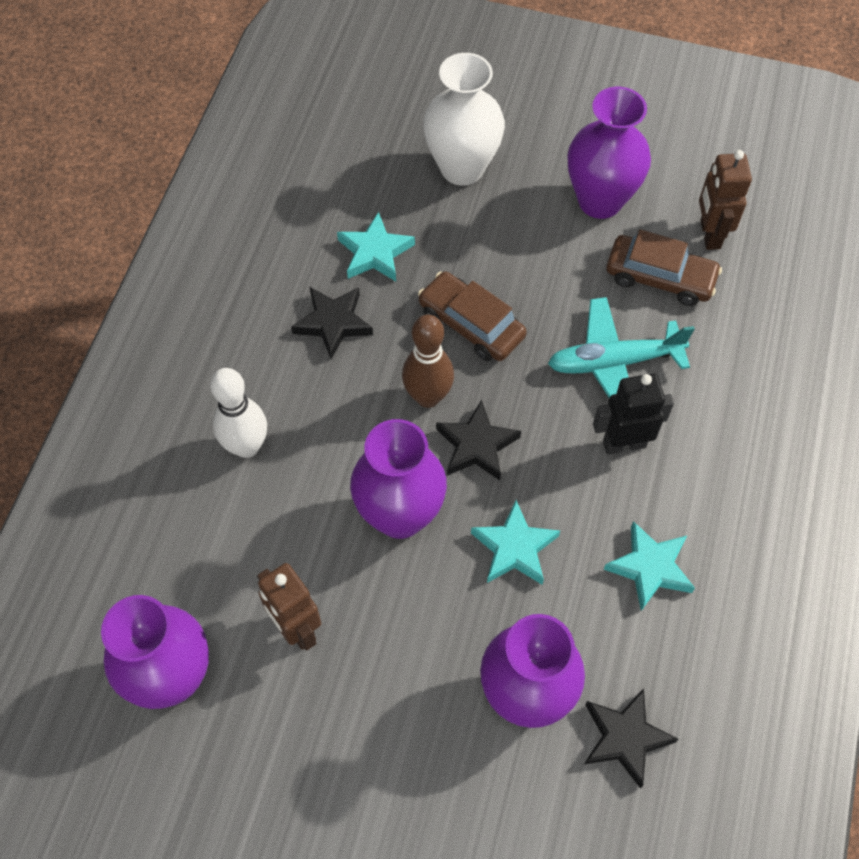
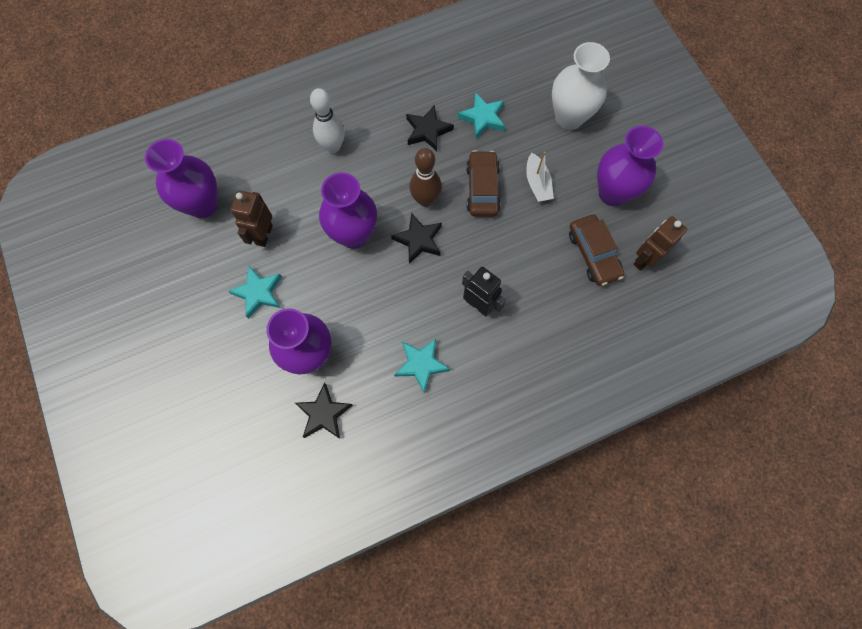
camera: 50 degrees right, 10 degrees up
turquoise star [471,500,560,585] -> turquoise star moved to [228,266,282,319]
turquoise plane [548,297,695,398] -> none
none -> white boat [526,152,554,202]

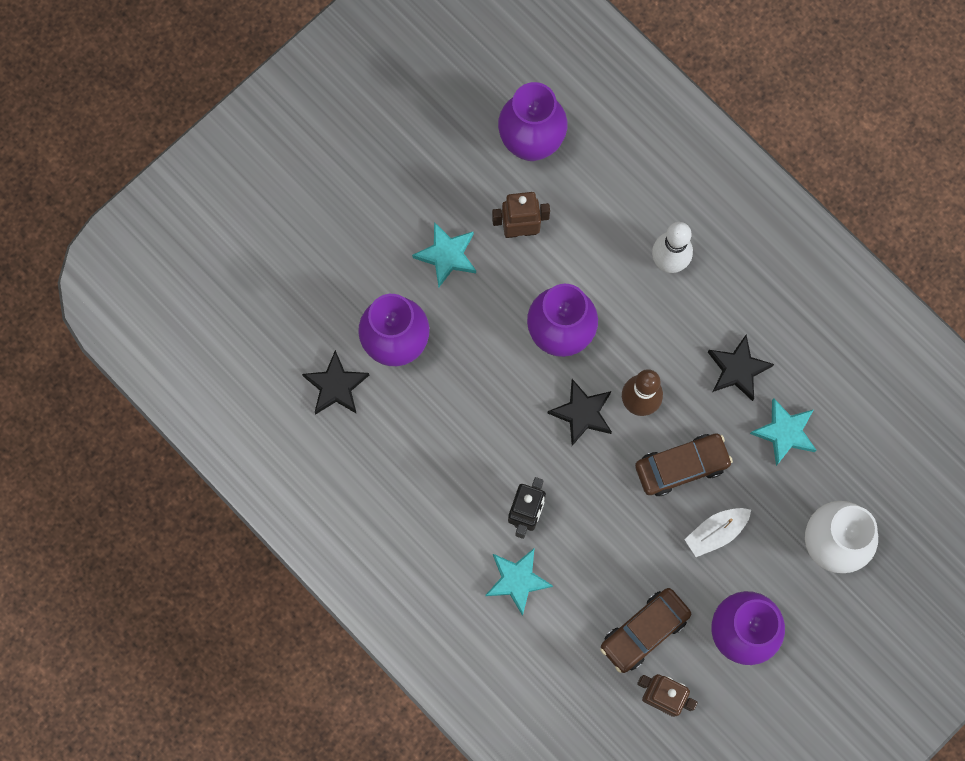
camera: 70 degrees right, 5 degrees up
turquoise star [394,338,450,393] -> turquoise star moved to [485,549,553,616]

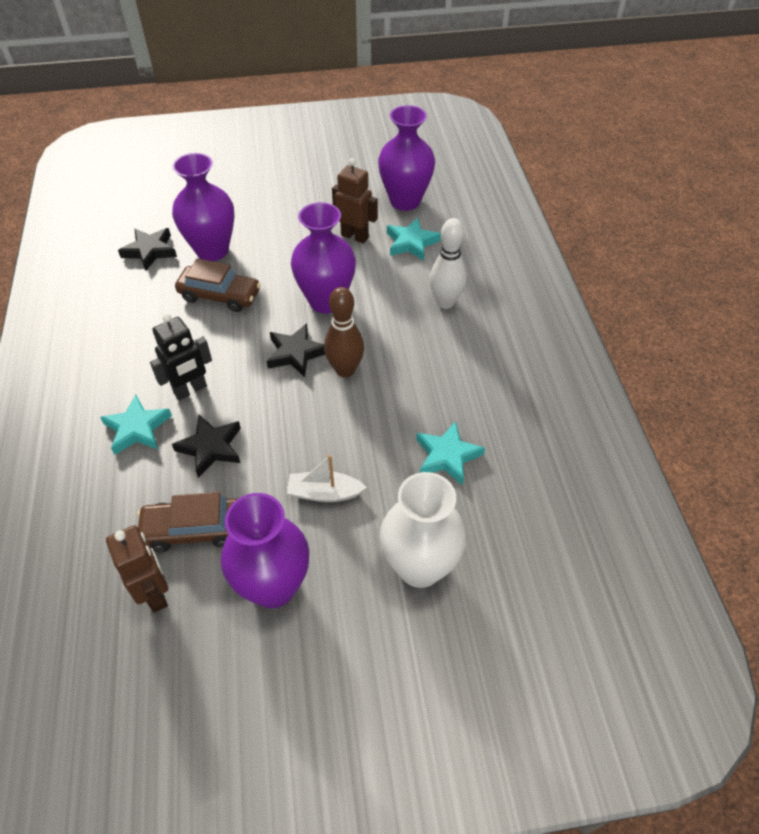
camera: 35 degrees right, 25 degrees down
turquoise star [412,222,476,287] -> turquoise star moved to [387,217,441,261]
brown car [635,434,733,496] -> brown car moved to [175,258,261,312]
black star [708,335,774,401] -> black star moved to [172,415,241,478]

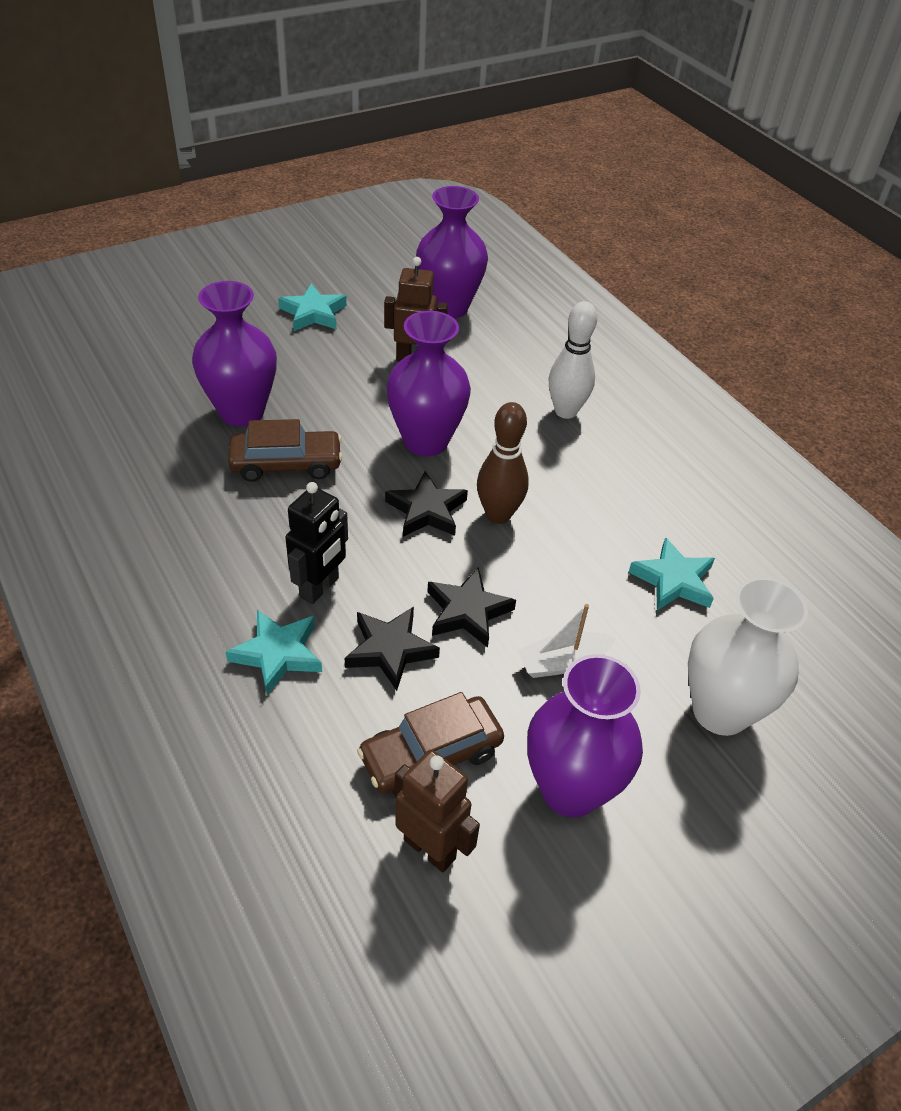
camera: 25 degrees left, 5 degrees down
black star [118,228,177,271] -> black star moved to [427,567,516,647]
turquoise star [387,217,441,261] -> turquoise star moved to [278,284,347,331]

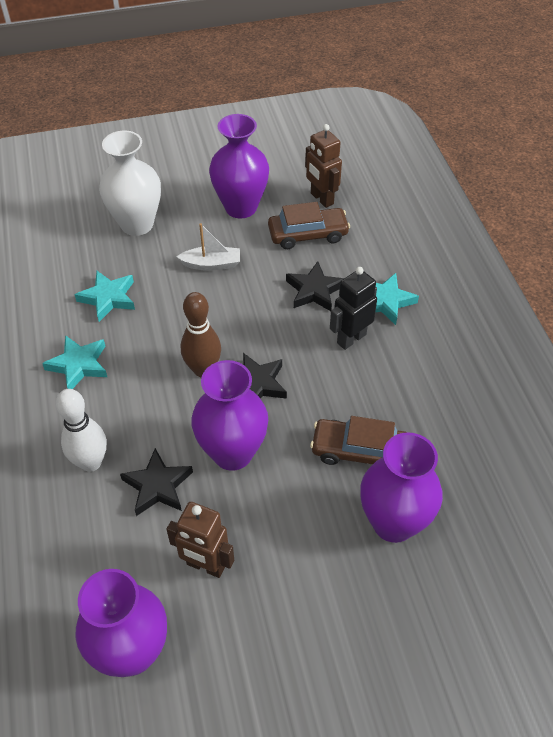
camera: 160 degrees left, 5 degrees up
turquoise star [278,284,347,331] -> turquoise star moved to [42,335,107,389]
black star [427,567,516,647] -> black star moved to [120,448,193,516]

